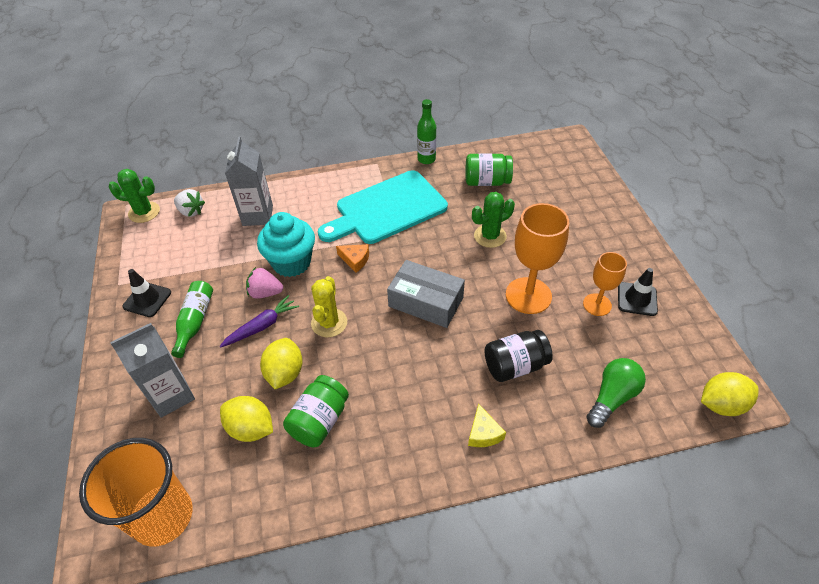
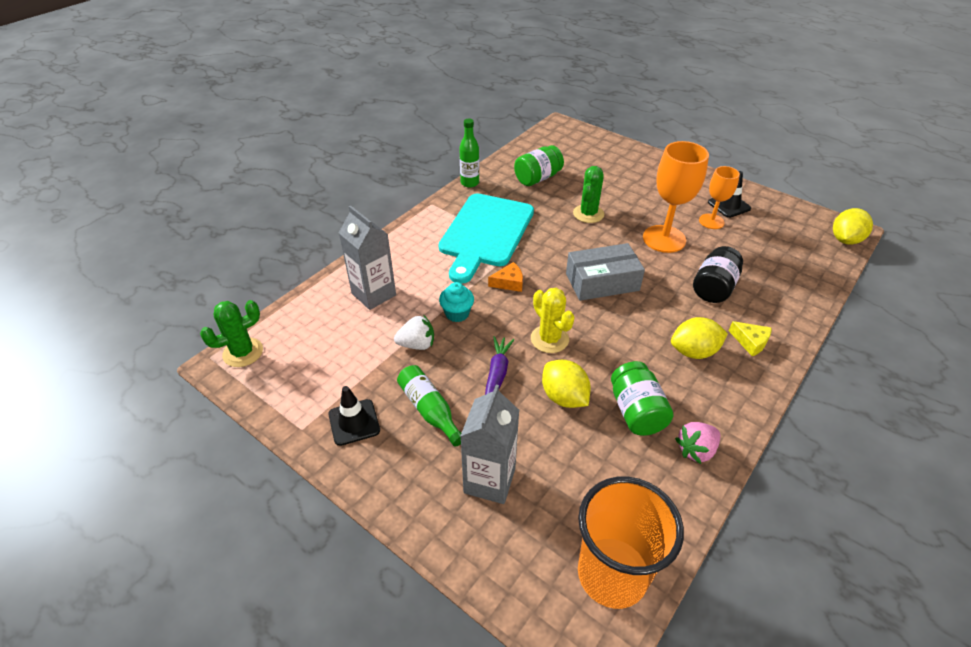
camera: 40 degrees left, 5 degrees down
white strawberry [174,189,205,217] -> white strawberry moved to [394,315,434,350]
yellow lemon [220,396,273,442] -> yellow lemon moved to [671,317,728,359]
pink strawberry [246,267,283,299] -> pink strawberry moved to [675,422,720,464]
turquoise cupcake [257,212,315,277] -> turquoise cupcake [439,282,474,322], size x0.56
green light bulb [587,358,646,428] -> none

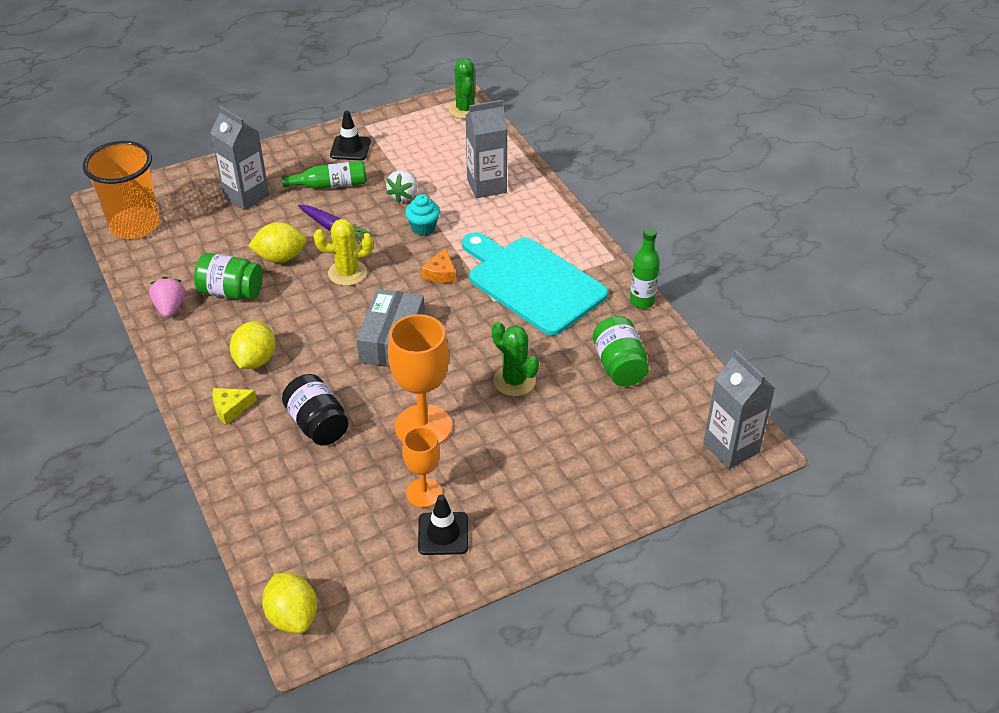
camera: 115 degrees right, 0 degrees up
none -> grey carton [703,350,775,469]

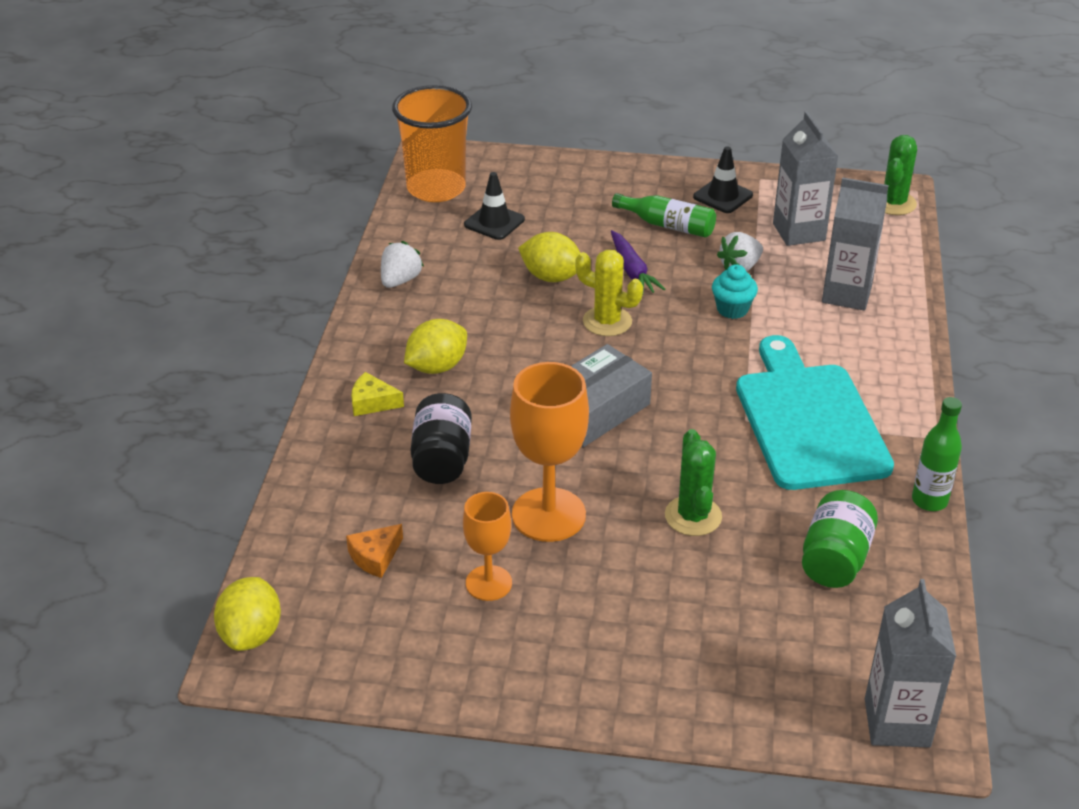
camera: 35 degrees right, 5 degrees down
pink strawberry [149,277,185,318] -> white strawberry [381,241,424,288]
green jar [194,253,263,300] -> none
grey carton [210,106,269,210] -> grey carton moved to [773,111,838,246]
black traffic cone [418,495,468,555] -> black traffic cone moved to [464,172,525,240]
orange cheese [421,248,456,283] -> orange cheese moved to [346,524,403,578]

